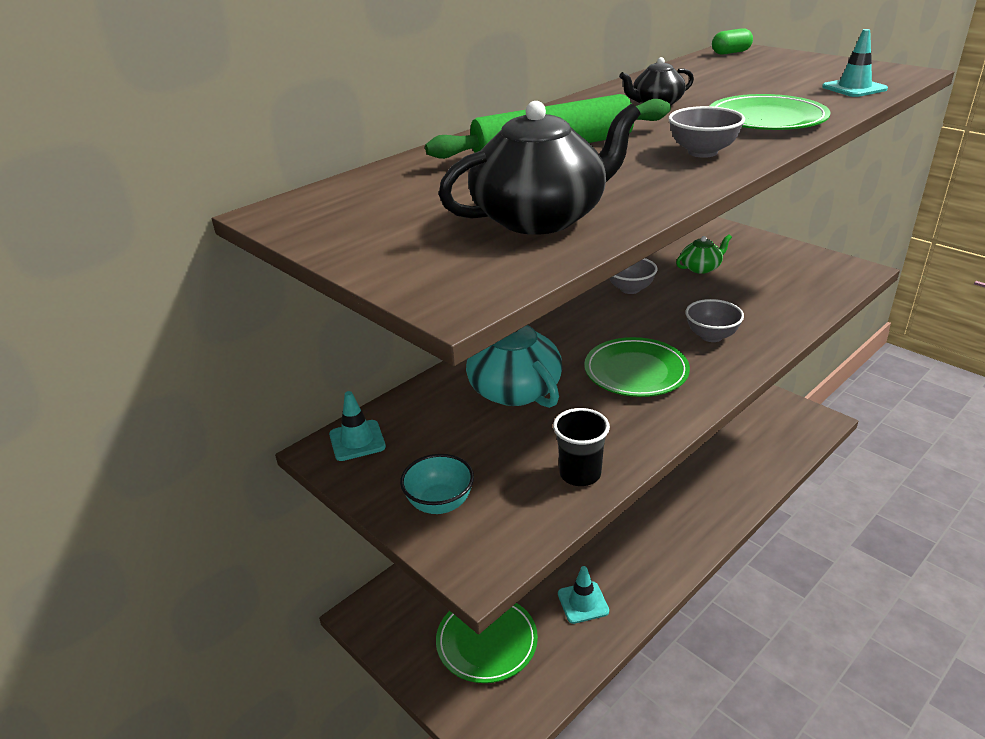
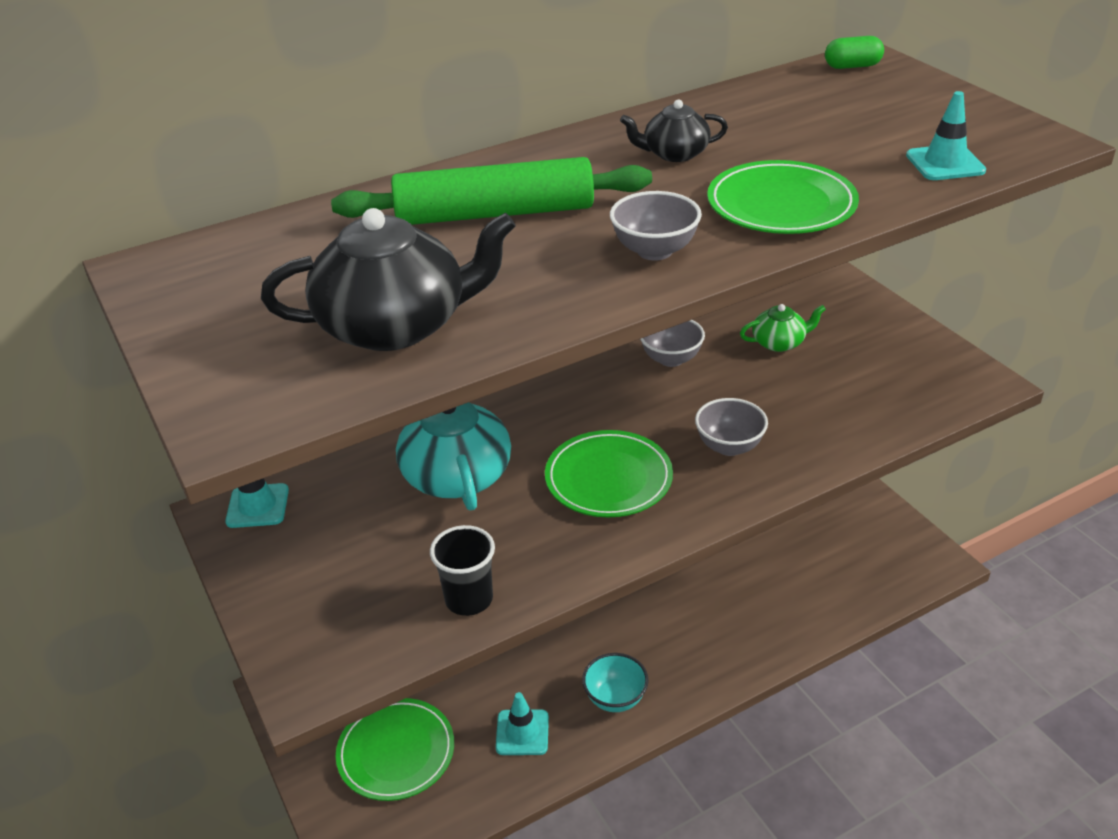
camera: 15 degrees right, 5 degrees up
turquoise bowl [400,454,474,514] -> turquoise bowl moved to [582,653,649,712]

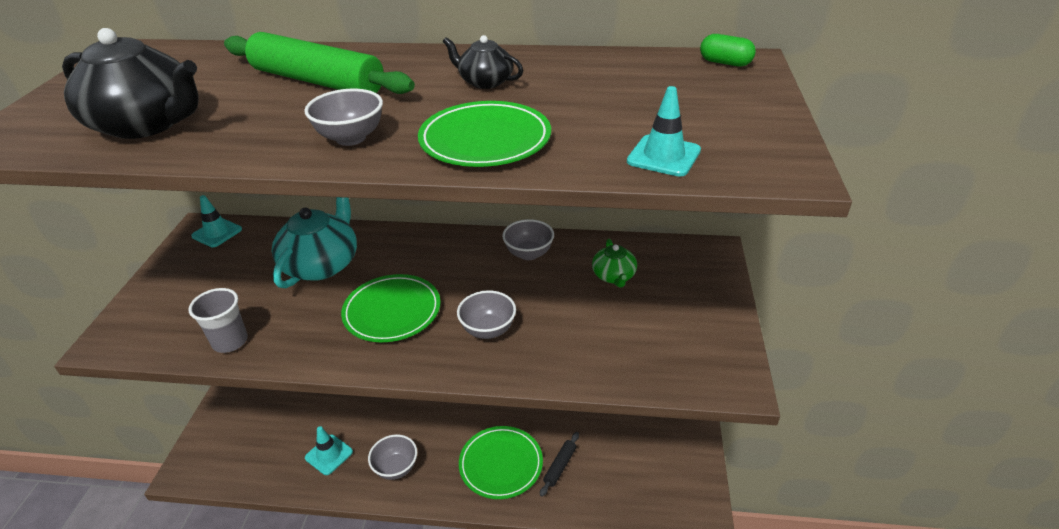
camera: 35 degrees right, 0 degrees up
green plate [336,698,454,801] -> green plate moved to [459,426,543,499]
black cup [430,525,495,616] -> grey cup [188,288,248,353]
turquoise bowl [582,653,649,712] -> grey bowl [368,435,417,480]
green teapot [740,304,826,352] -> green teapot turned 60 degrees clockwise [592,239,637,288]
none -> black rolling pin [540,432,579,497]

